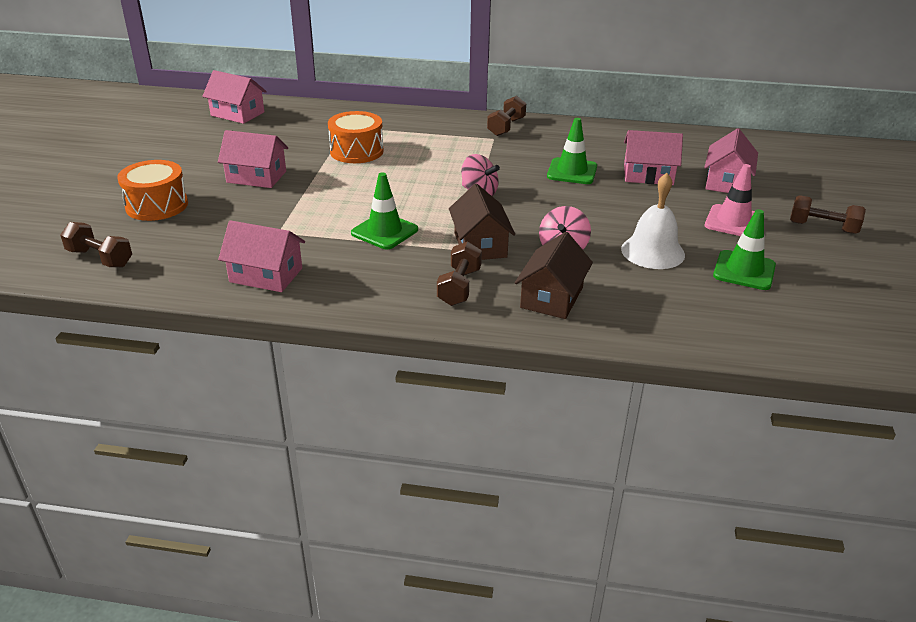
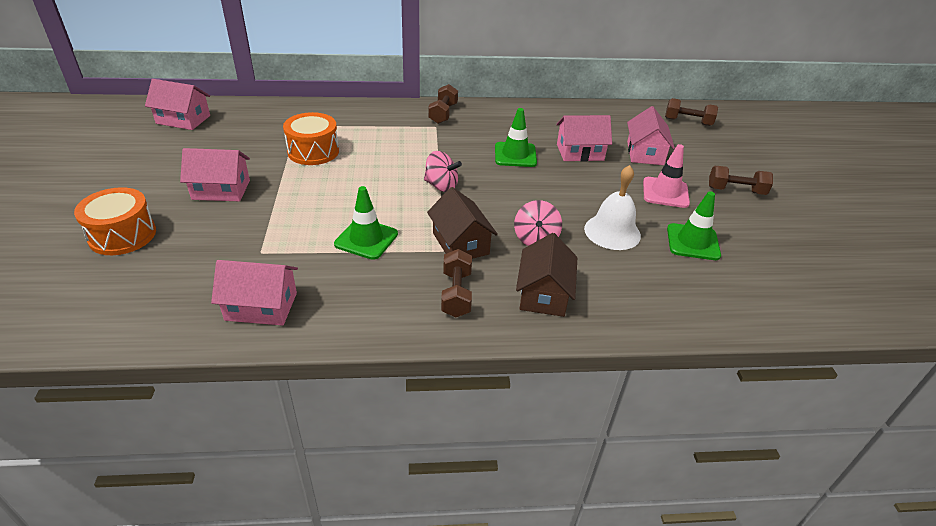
camera: 15 degrees left, 5 degrees up
brown dumbbell [60,222,132,267] -> brown dumbbell moved to [665,98,718,126]

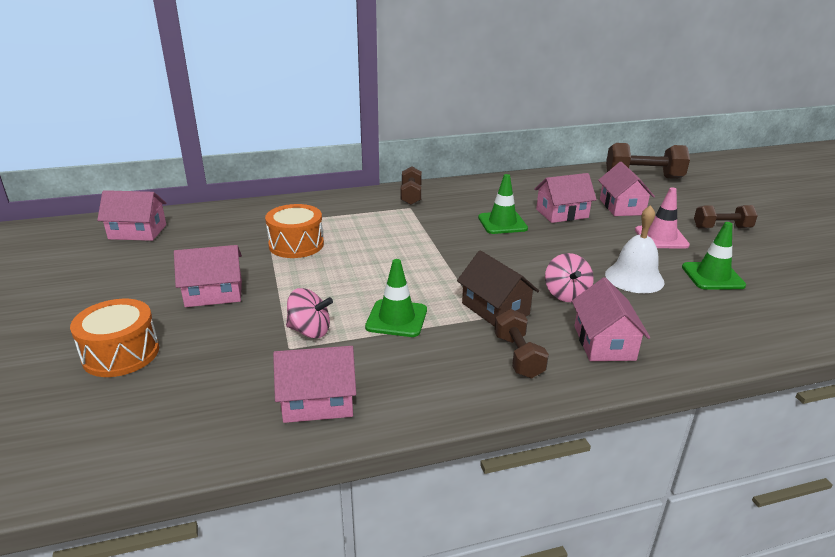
camera: 10 degrees left, 10 degrees down
pink spinning top [424,151,462,192] -> pink spinning top moved to [286,288,333,339]
brown house [516,233,577,317] -> pink house [572,277,650,361]
brown dumbbell [665,98,718,126] -> brown dumbbell [606,143,690,179], size x1.61

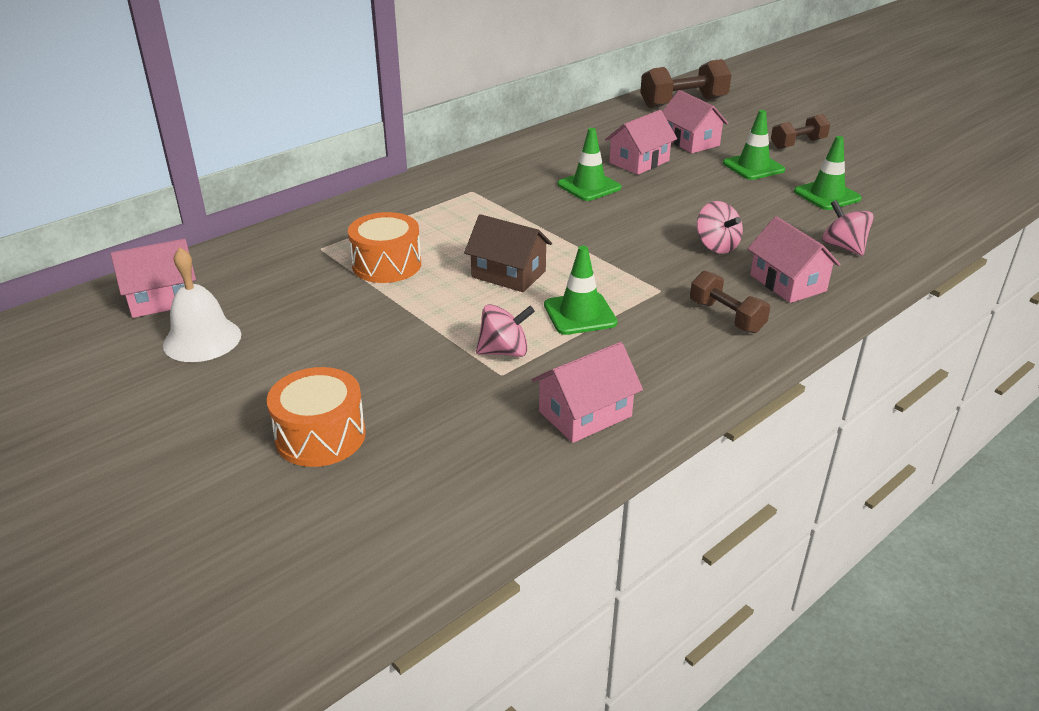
camera: 25 degrees left, 5 degrees up
pink house [174,245,242,307] -> none
brown dumbbell [401,166,422,205] -> none
brown house [457,250,539,327] -> brown house moved to [464,214,552,292]
white bell [605,205,664,293] -> white bell moved to [163,247,241,362]
pink traffic cone [635,187,690,248] -> green traffic cone [723,110,785,180]
none -> pink spinning top [822,200,874,256]

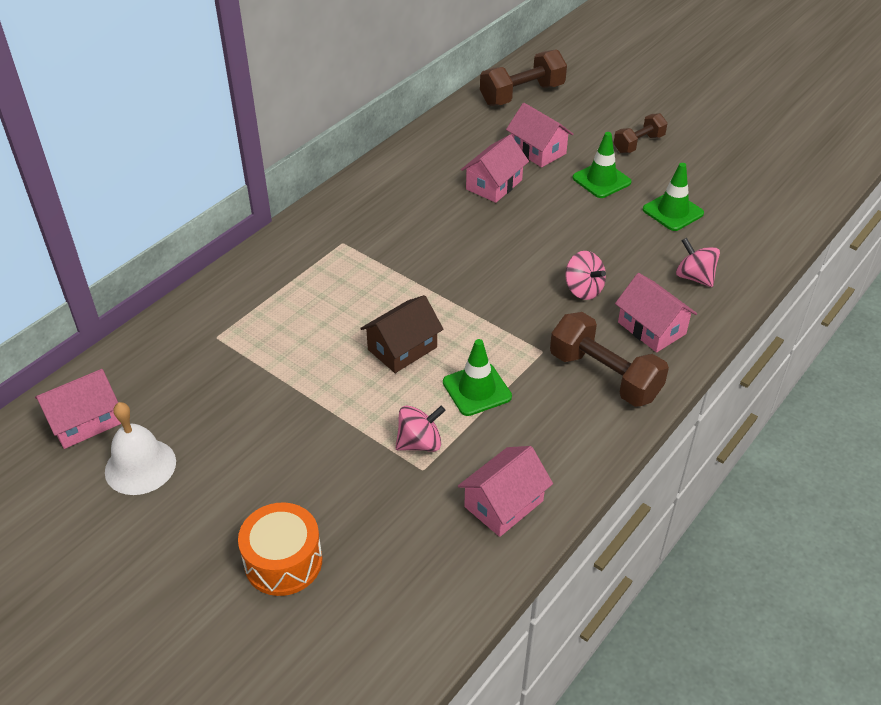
camera: 10 degrees left, 10 degrees up
orange drum [348,212,421,283] -> none
brown house [464,214,552,292] -> brown house turned 60 degrees counterclockwise [360,295,443,373]
green traffic cone [558,128,621,201] -> none
brown dumbbell [690,271,770,333] -> brown dumbbell [550,312,669,407], size x1.61

